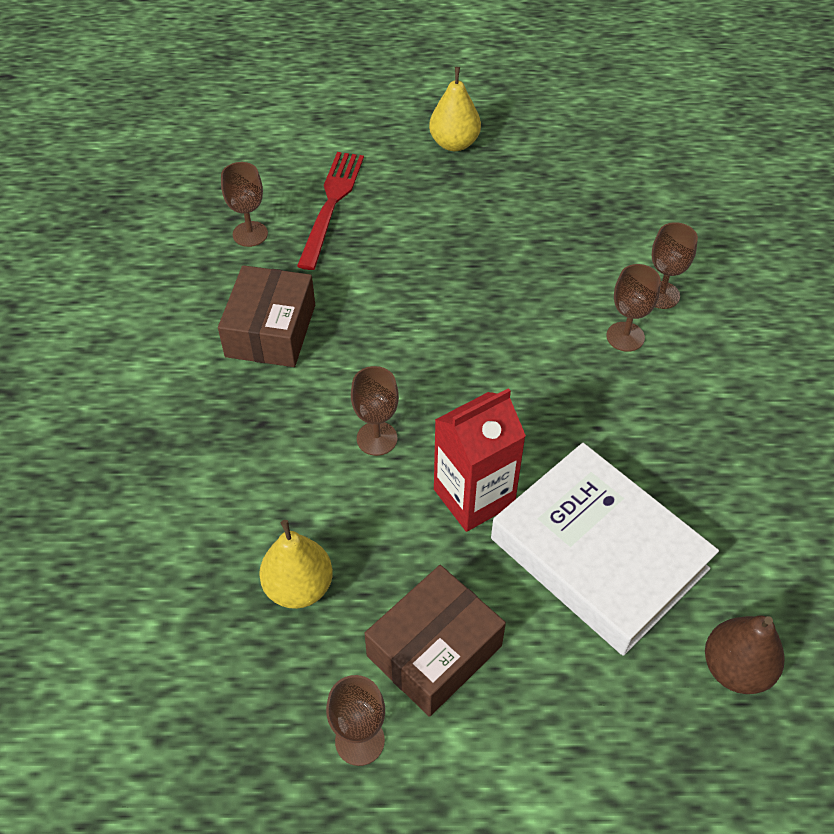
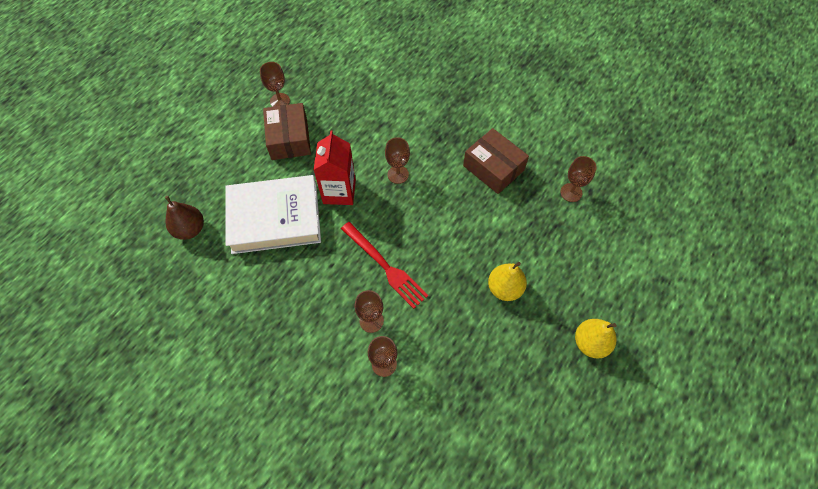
camera: 125 degrees right, 10 degrees up
yellow pear [259,520,333,609] -> yellow pear moved to [488,262,527,301]
red fork [297,152,364,270] -> red fork moved to [341,222,428,309]

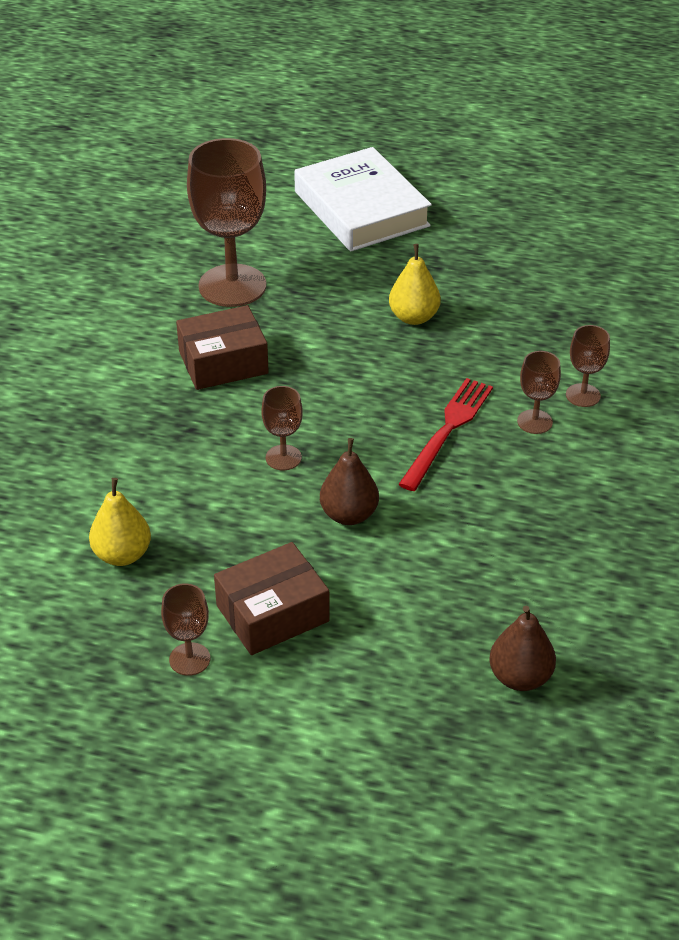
camera: 110 degrees left, 20 degrees down
white book [225,175,321,254] -> white book moved to [294,147,432,252]
red carton [313,130,356,205] -> brown pear [320,438,379,525]
brown box [463,128,529,194] -> brown box turned 45 degrees clockwise [176,305,269,390]
brown goblet [560,156,597,202] -> brown goblet [187,138,266,307], size x2.12
yellow pear [575,319,617,359] -> yellow pear moved to [89,478,151,566]

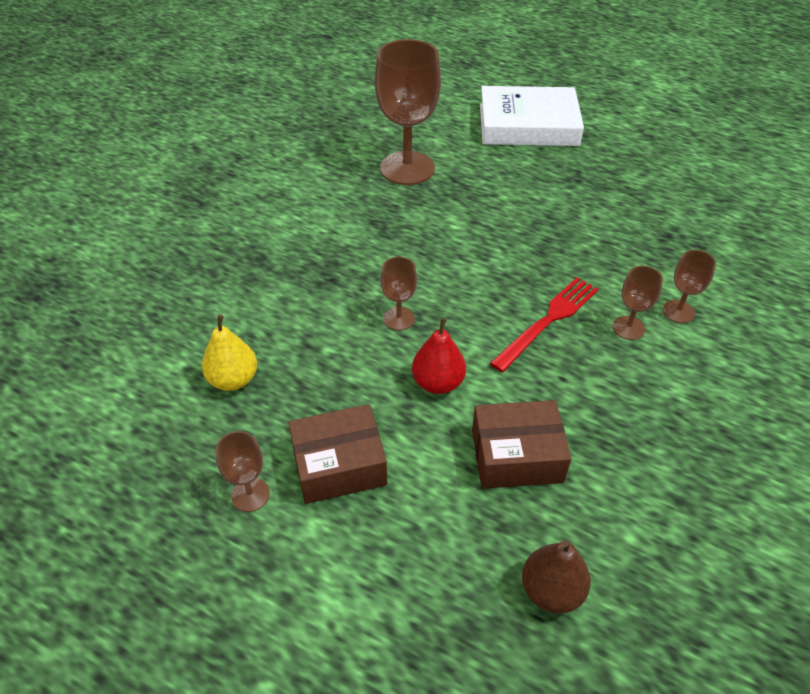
camera: 15 degrees right, 5 degrees up
brown box [176,305,269,390] -> brown box moved to [472,400,571,489]
white book [294,147,432,252] -> white book turned 75 degrees counterclockwise [480,86,584,146]
brown pear [320,438,379,525] -> red pear [412,318,466,394]
yellow pear [389,244,441,325] -> none

